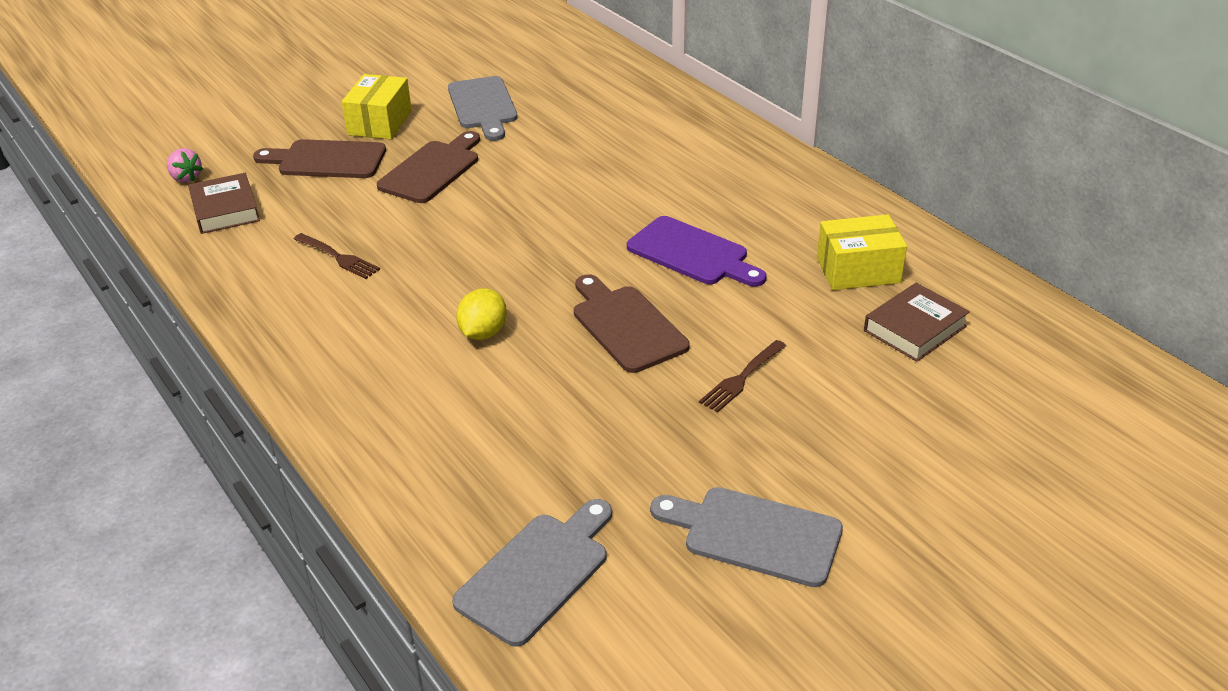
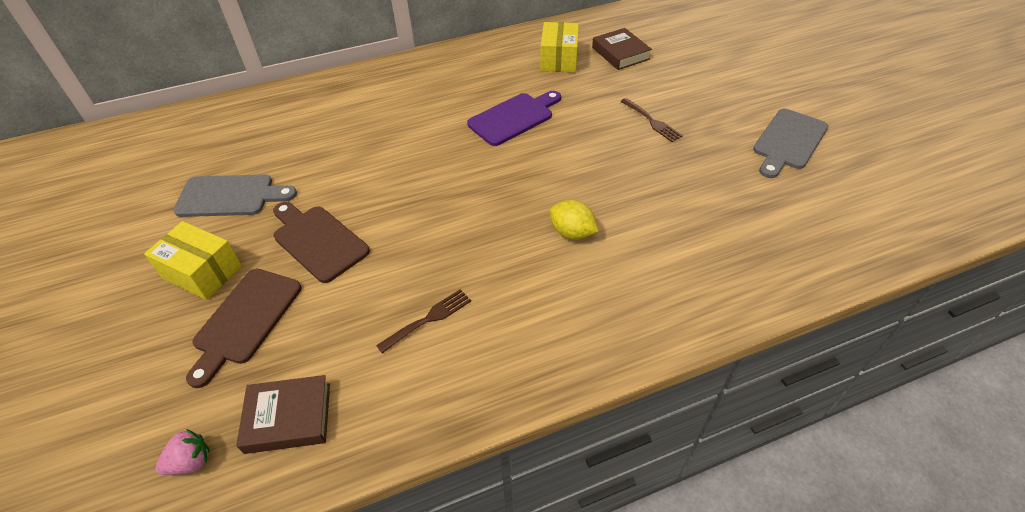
camera: 75 degrees left, 10 degrees up
grey cutting board [452,499,612,647] -> none
brown cutting board [574,274,690,373] -> none

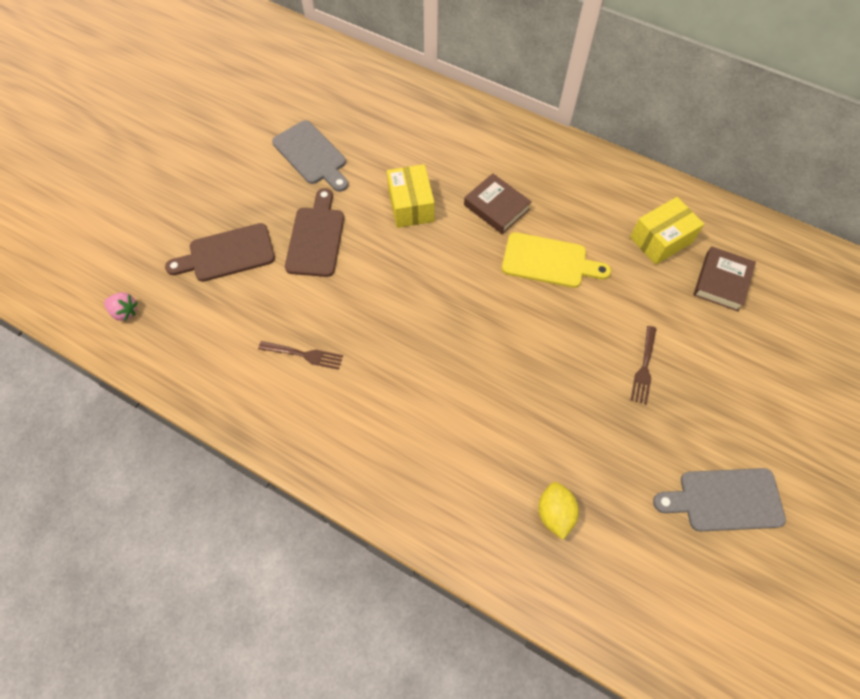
camera: 50 degrees right, 15 degrees up
yellow box [144,221,242,300] -> yellow box moved to [387,164,435,228]
brown book [236,375,330,454] -> brown book moved to [464,173,532,234]
purple cutting board [467,91,561,146] -> yellow cutting board [502,232,611,288]
yellow lemon [549,200,599,240] -> yellow lemon moved to [538,482,579,540]

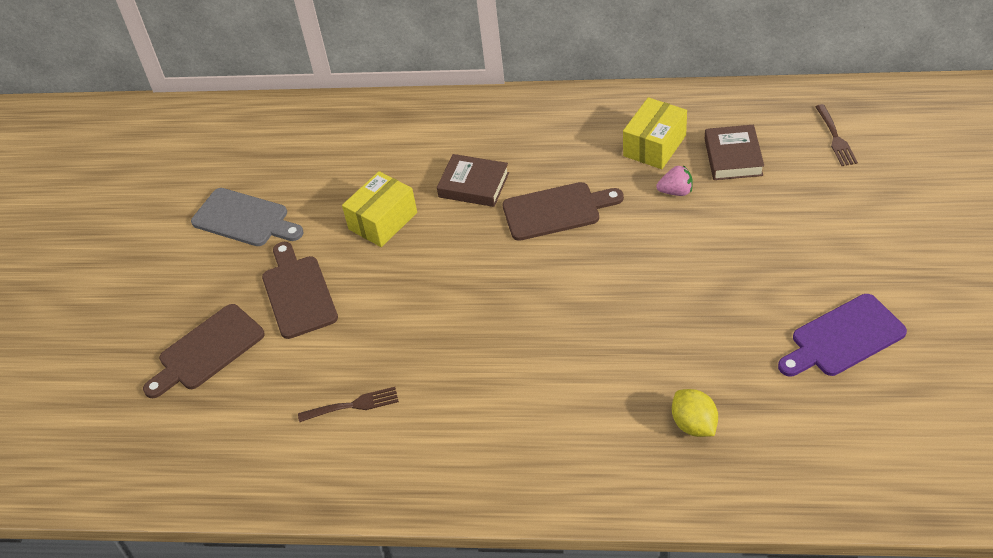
camera: 20 degrees left, 15 degrees down
pink strawberry [104,292,138,321] -> pink strawberry moved to [656,165,693,196]
yellow box [387,164,435,228] -> yellow box turned 75 degrees clockwise [342,171,417,247]
yellow cutting board [502,232,611,288] -> brown cutting board [502,182,624,241]
brown fork [631,326,657,405] -> brown fork moved to [815,104,858,166]
grey cutting board [653,468,786,532] -> purple cutting board [778,294,907,376]

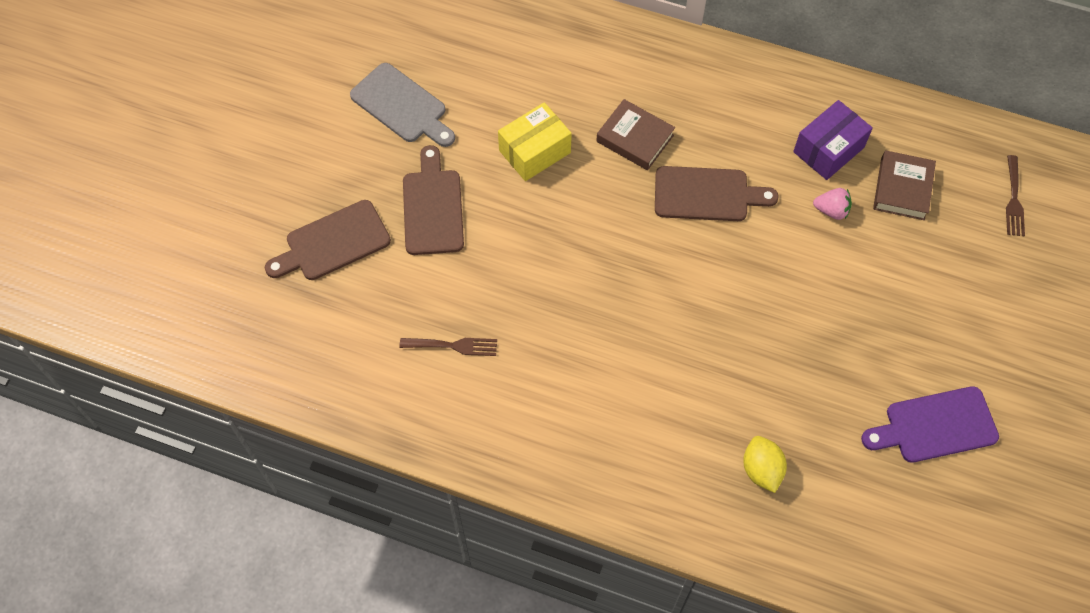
camera: 10 degrees right, 15 degrees up
yellow box [623,97,687,169] -> purple box [793,100,873,180]

